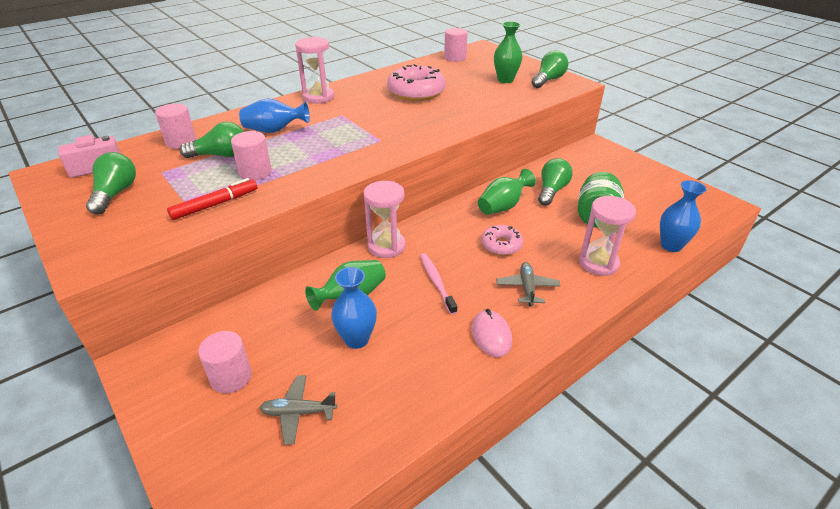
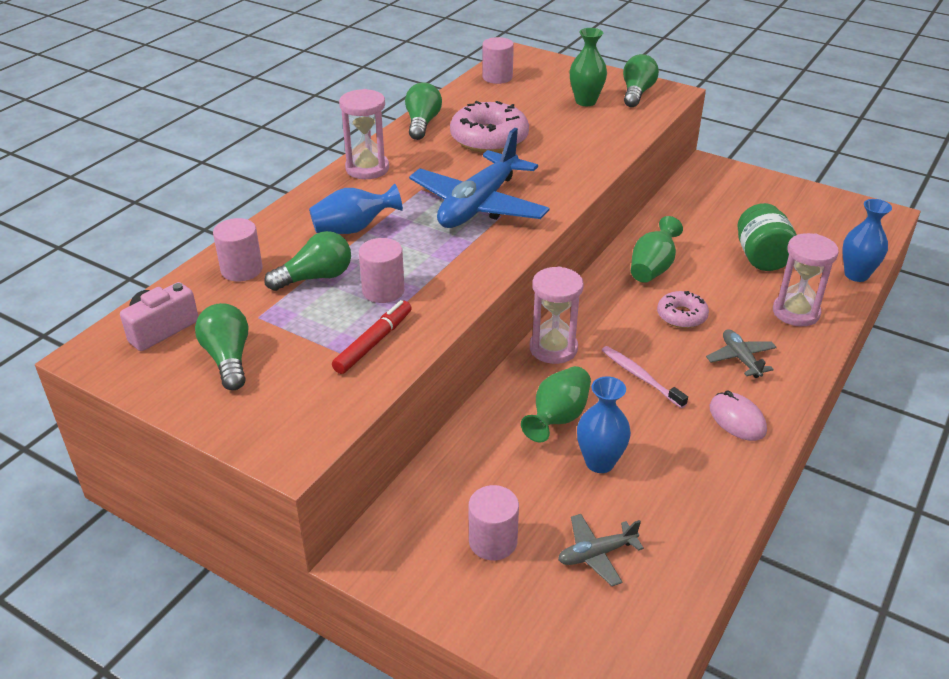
camera: 20 degrees left, 0 degrees up
green light bulb [538,158,573,206] -> green light bulb moved to [405,82,442,140]
none -> blue plane [409,128,550,228]

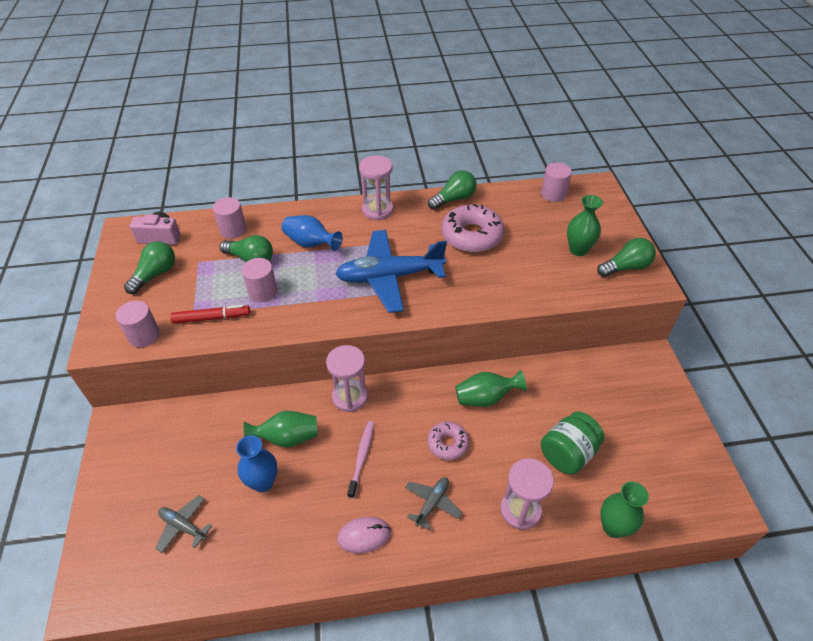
camera: 50 degrees right, 10 degrees up
pink cylinder [469,485,519,560] -> pink cylinder moved to [116,301,160,347]
pink mouse [710,390,767,441] -> pink mouse turned 60 degrees clockwise [337,517,391,554]
blue vase [842,199,892,282] -> green vase [600,482,649,538]

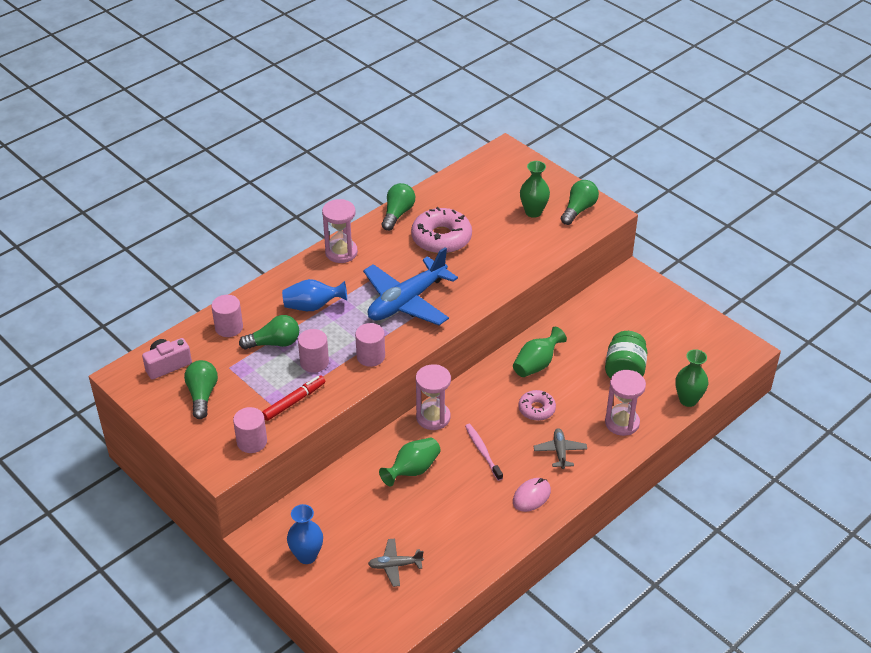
camera: 35 degrees left, 5 degrees down
blue vase [236,435,277,492] -> blue vase moved to [287,504,323,564]
pink cylinder [541,163,572,202] -> pink cylinder moved to [355,323,385,367]

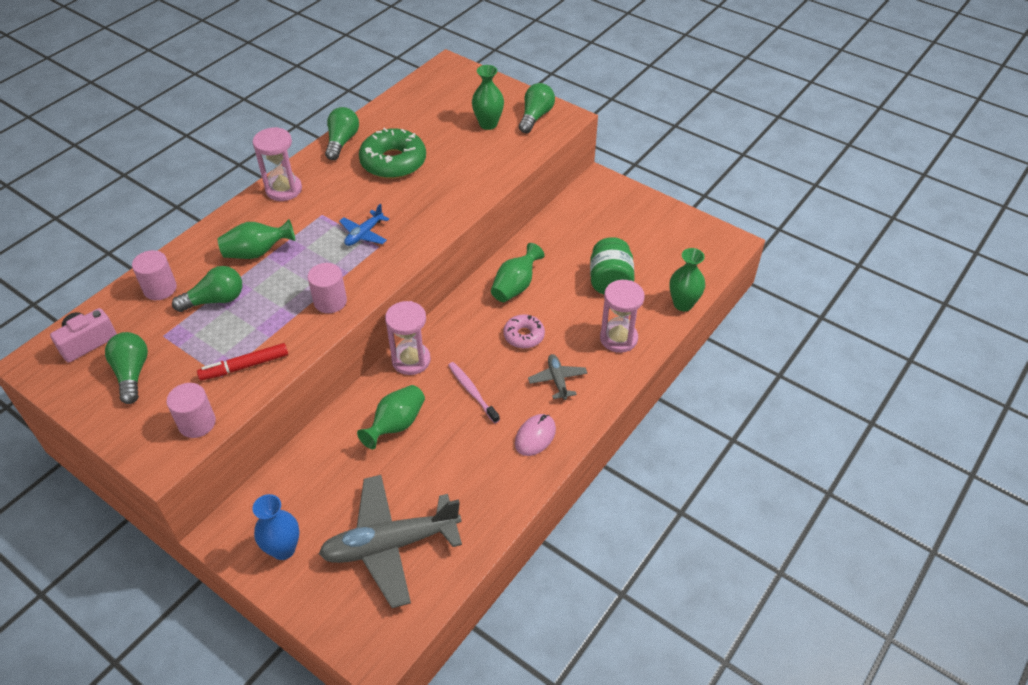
camera: 10 degrees left, 5 degrees up
red marker [262,375,325,421] -> red marker turned 150 degrees counterclockwise [197,343,288,381]
blue vase [282,279,347,311] -> green vase [218,219,295,259]
pink cylinder [298,329,329,373] -> none
blue plane [363,247,458,325] -> blue plane [339,204,389,246], size x0.46
grey plane [368,539,424,587] -> grey plane [319,475,462,608], size x2.15
pink donut [411,207,472,254] -> green donut [359,128,426,179]

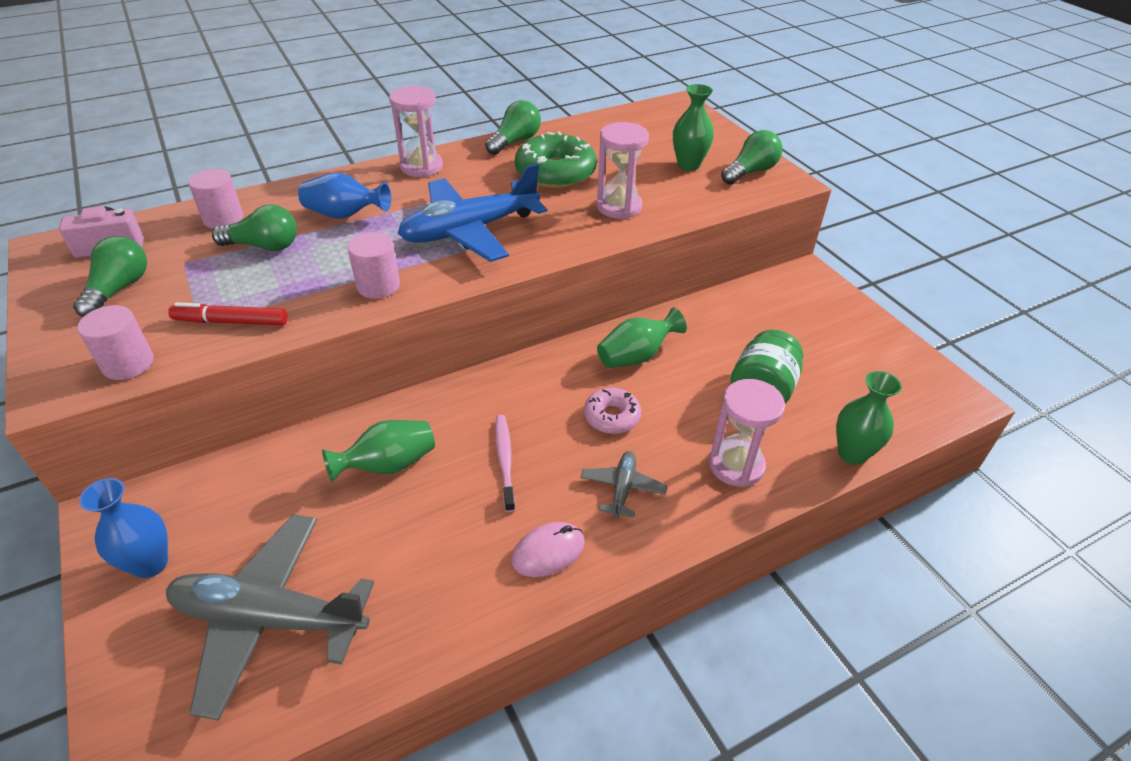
camera: 25 degrees right, 5 degrees down
green vase [218,219,295,259] -> blue vase [298,173,391,219]
blue plane [339,204,389,246] -> blue plane [397,163,547,262], size x2.15
pink hourglass [385,301,431,375] -> pink hourglass moved to [597,122,649,219]

